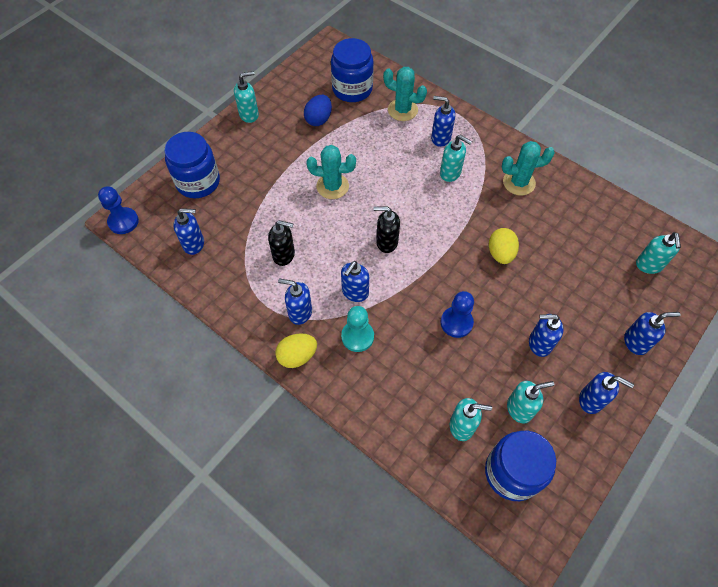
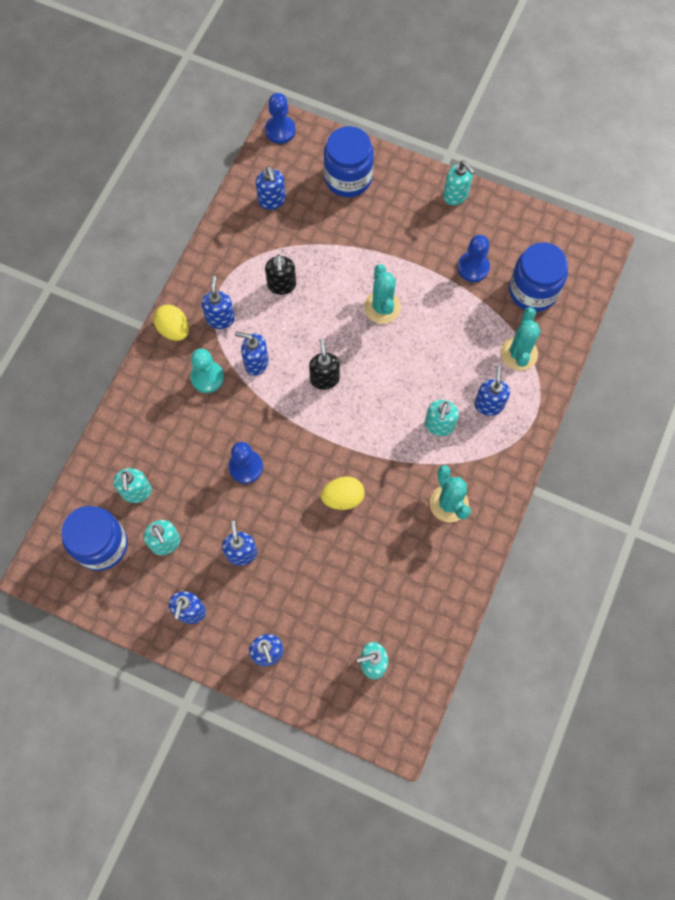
camera: 75 degrees right, 10 degrees up
blue egg [304,95,332,126] -> blue pawn [457,235,490,282]

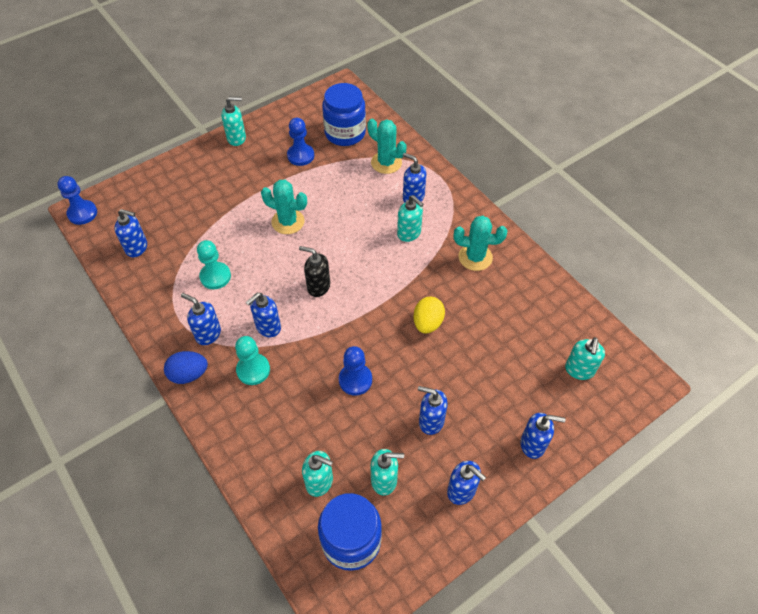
camera: 60 degrees left, 15 degrees down
yellow egg [153,304,189,341] -> blue egg [164,351,208,384]
black soap dispenser [265,254,296,295] -> turquoise pawn [197,240,231,289]
blue jar [323,126,374,197] -> none

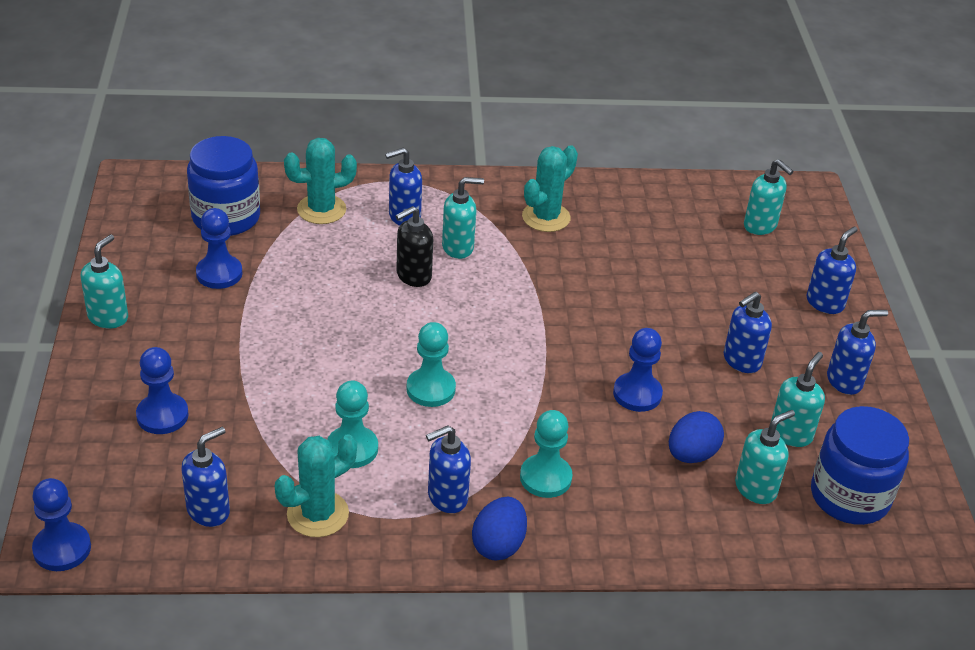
camera: 60 degrees left, 15 degrees down
blue soap dispenser [245,293,281,337] -> none
turquoise cactus [261,180,307,234] -> turquoise cactus moved to [275,434,357,537]
black soap dispenser [299,246,330,297] -> black soap dispenser moved to [395,206,433,287]
yellow egg [413,297,445,334] -> none
none -> blue pawn [136,347,189,434]
none -> turquoise pawn [406,322,456,407]
none -> blue egg [669,411,724,463]

